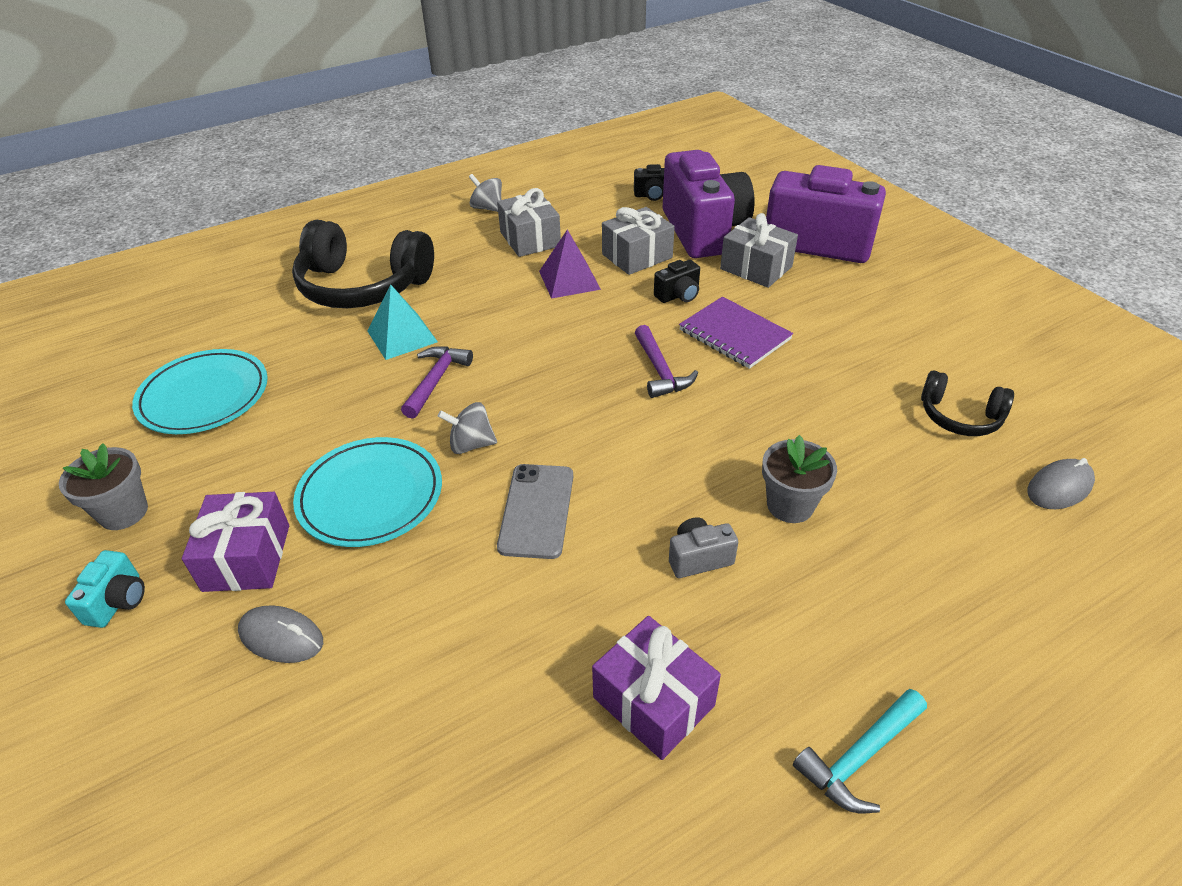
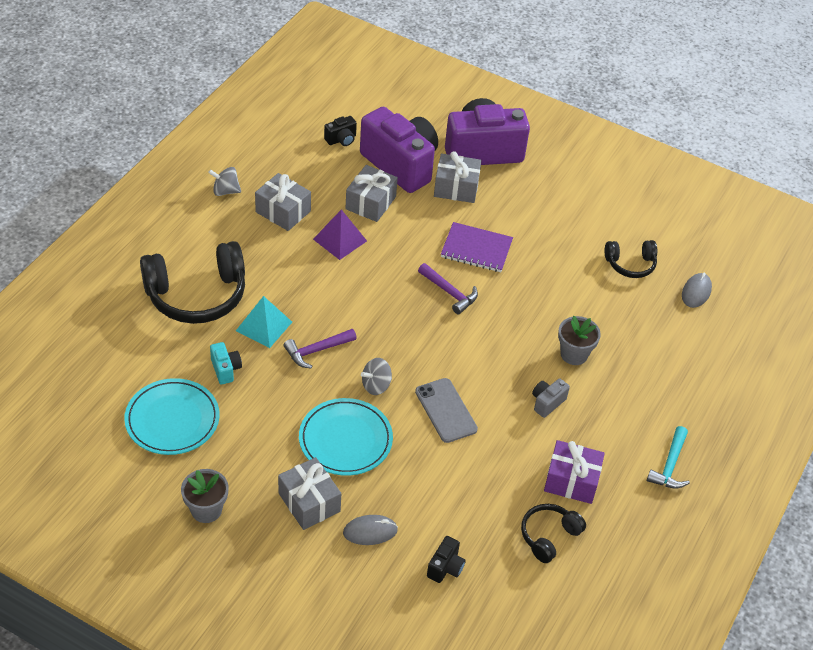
camera: 35 degrees left, 5 degrees up
turquoise camera [65,550,145,628] -> turquoise camera moved to [210,342,242,384]
purple gift [182,492,289,592] -> grey gift [278,457,341,530]
purple hammer [401,346,473,419] -> purple hammer turned 105 degrees counterclockwise [284,329,357,369]
black camera [654,260,700,303] -> black camera moved to [427,536,466,583]
none -> black headphones [521,504,586,563]

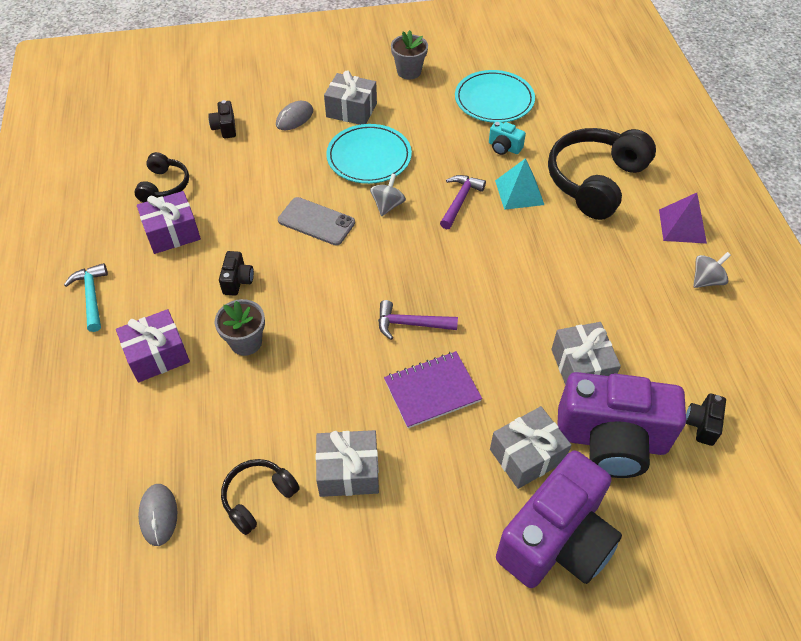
camera: 145 degrees right, 5 degrees up
grey gift [255,173,311,231] -> grey gift moved to [316,430,379,497]
purple pyramid [313,209,367,260] -> purple pyramid moved to [659,193,707,244]
grey camera [532,378,570,418] -> black camera [219,251,254,296]
none -> purple gift [116,309,190,382]

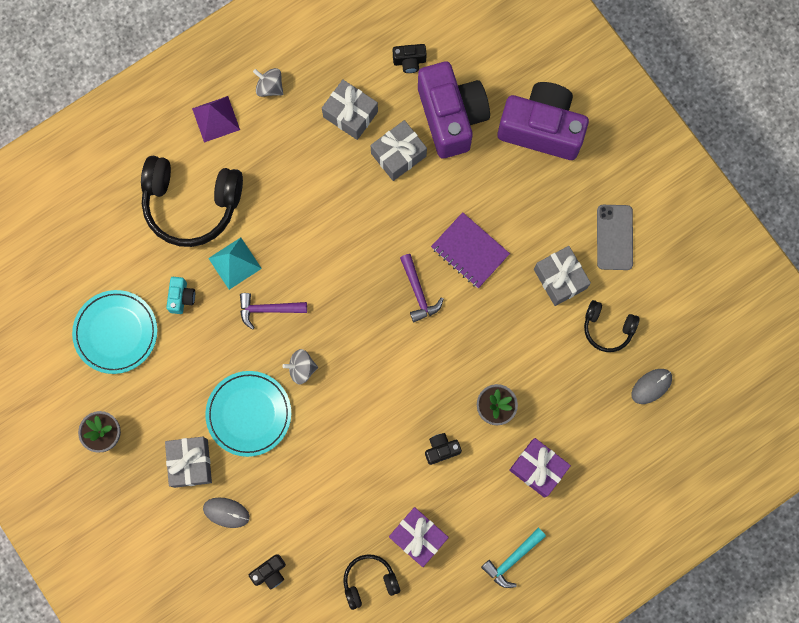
camera: 115 degrees left, 25 degrees up
grey phone [278,197,355,245] -> grey phone moved to [597,205,633,270]
grey gift [490,406,571,489] -> grey gift moved to [322,80,378,140]

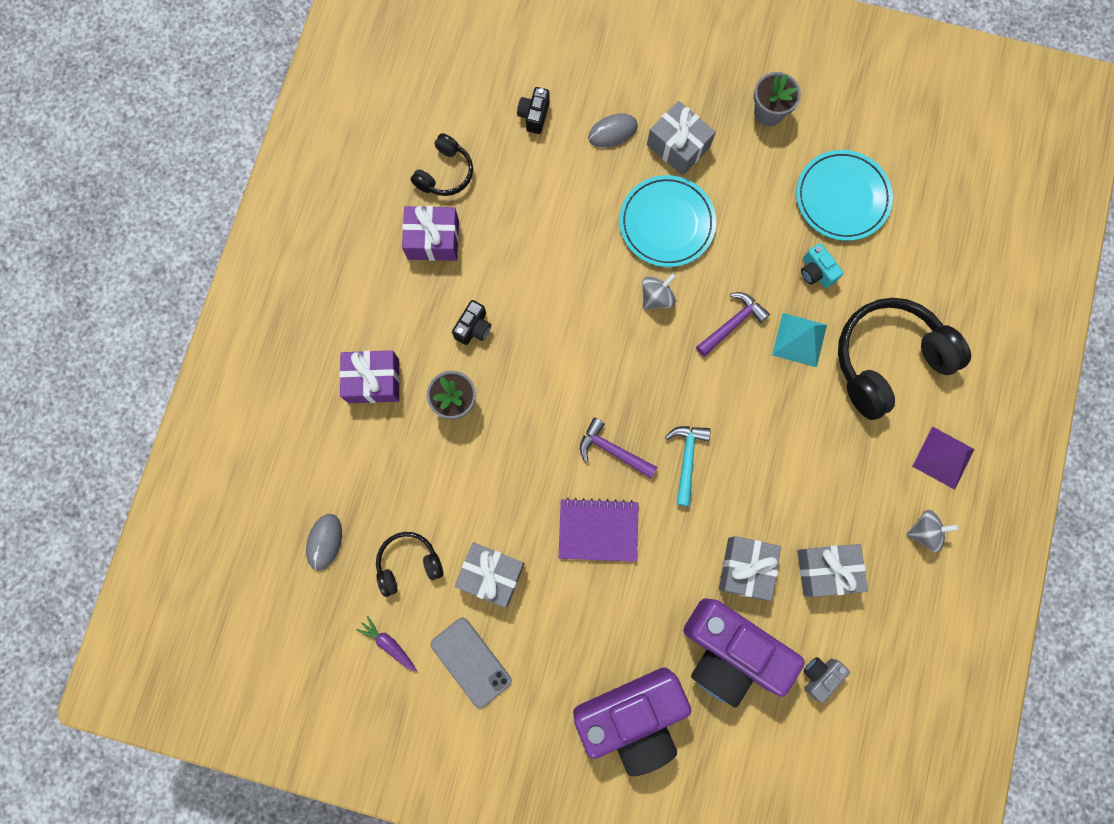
camera: 140 degrees right, 0 degrees up
black camera [393,44,427,73] -> grey camera [804,657,850,703]
turquoise hammer [481,528,546,588] -> turquoise hammer moved to [665,426,711,506]
none -> purple carrot [356,616,417,672]

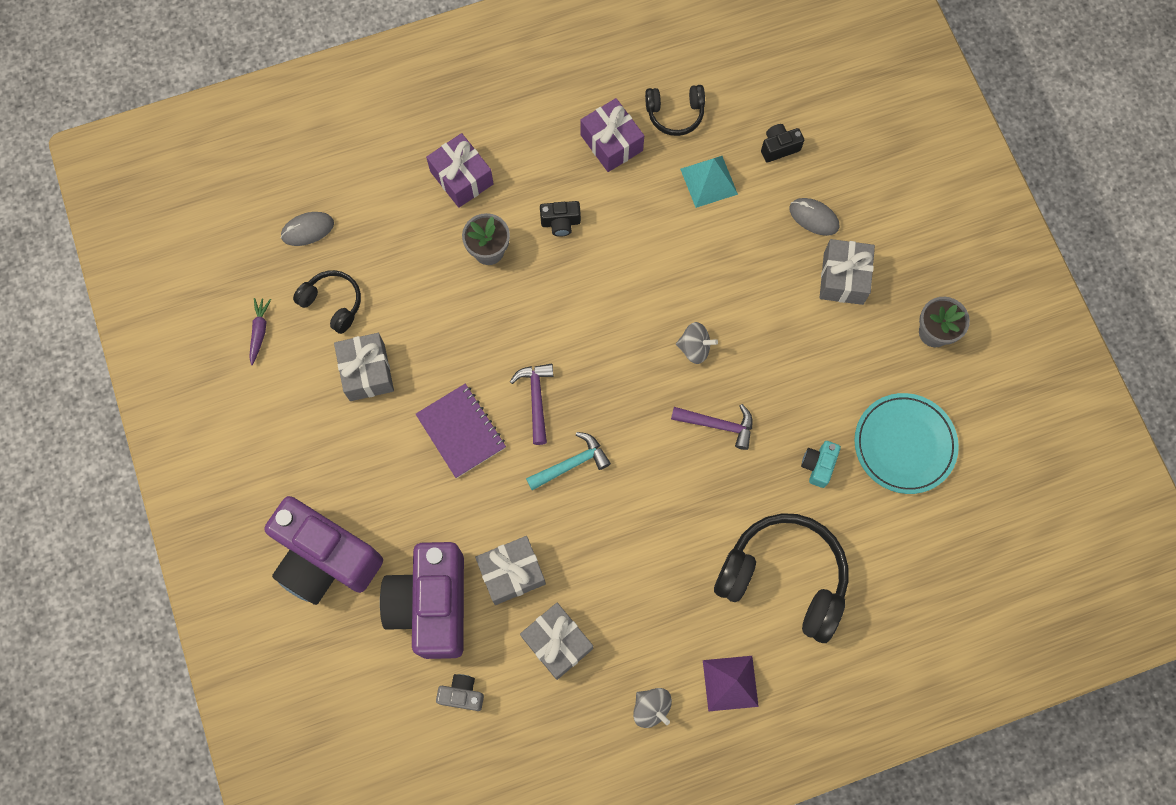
camera: 55 degrees right, 5 degrees down
grey phone [431,618,512,708] -> none
turquoise plate [619,175,716,267] -> none
turquoise pyramid [772,313,827,367] -> turquoise pyramid moved to [680,156,738,208]

